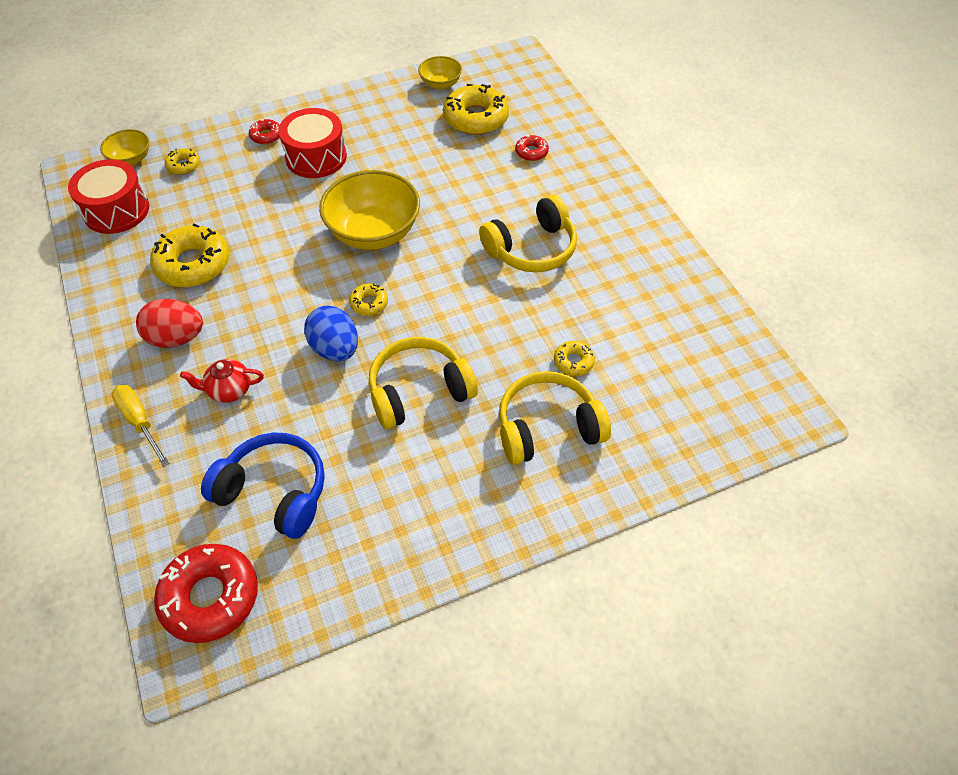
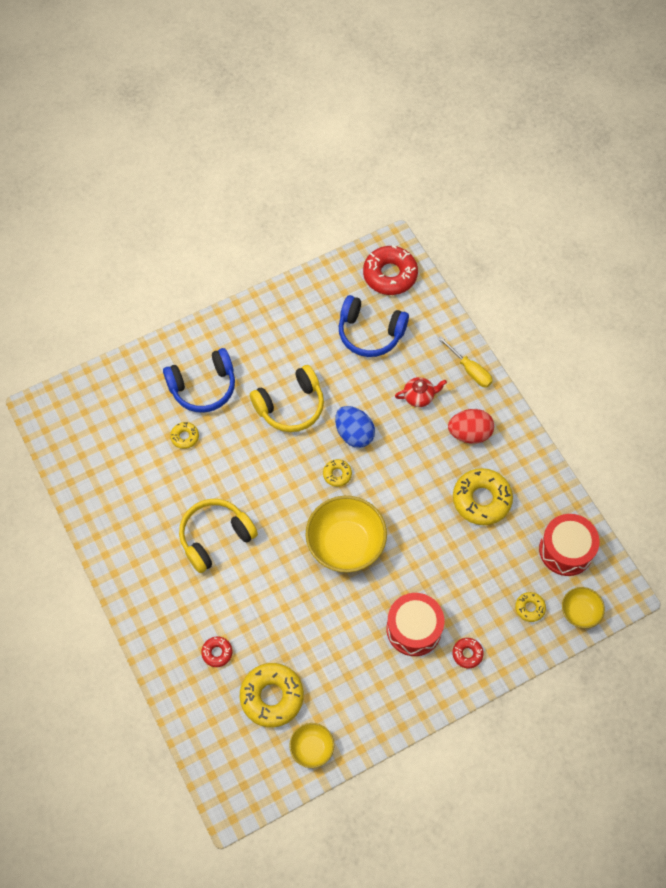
camera: 175 degrees right, 10 degrees up
yellow headphones [499,371,611,465] -> blue headphones [163,348,235,412]

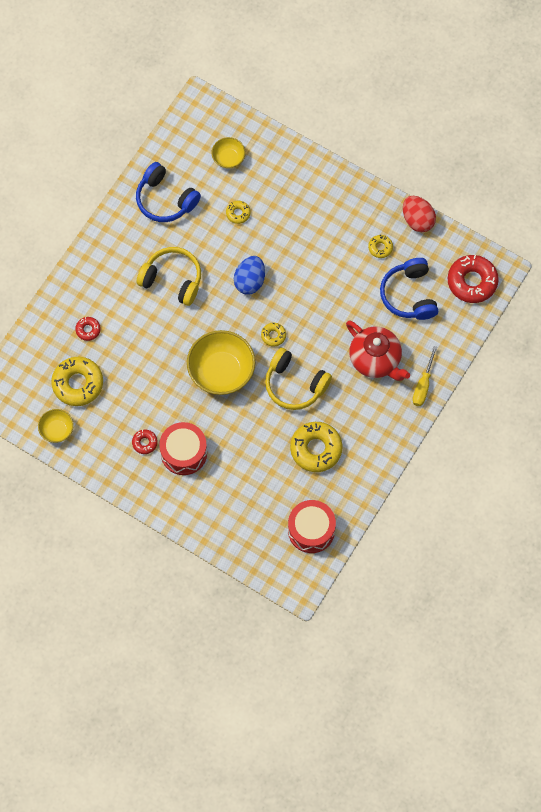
camera: 60 degrees right, 5 degrees up
blue headphones [163,348,235,412] -> blue headphones moved to [136,162,201,222]
yellow headphones [250,365,324,432] -> yellow headphones moved to [265,348,332,410]
blue egg [335,406,375,448] -> blue egg moved to [234,256,265,294]
red teapot [395,377,447,407] -> red teapot [346,321,410,381], size x1.88
red egg [448,409,494,444] -> red egg moved to [403,196,436,232]
red donut [452,638,484,668] -> red donut moved to [132,429,158,454]
yellow donut [515,592,546,622] -> yellow donut moved to [368,235,393,258]
yellow bowl [562,587,605,628] -> yellow bowl moved to [212,137,246,169]

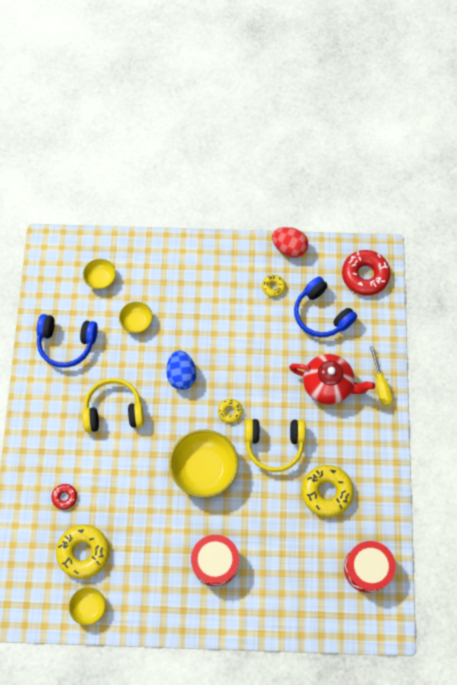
camera: 30 degrees left, 0 degrees up
red donut [132,429,158,454] -> none
yellow donut [226,201,251,224] -> yellow bowl [119,302,153,333]

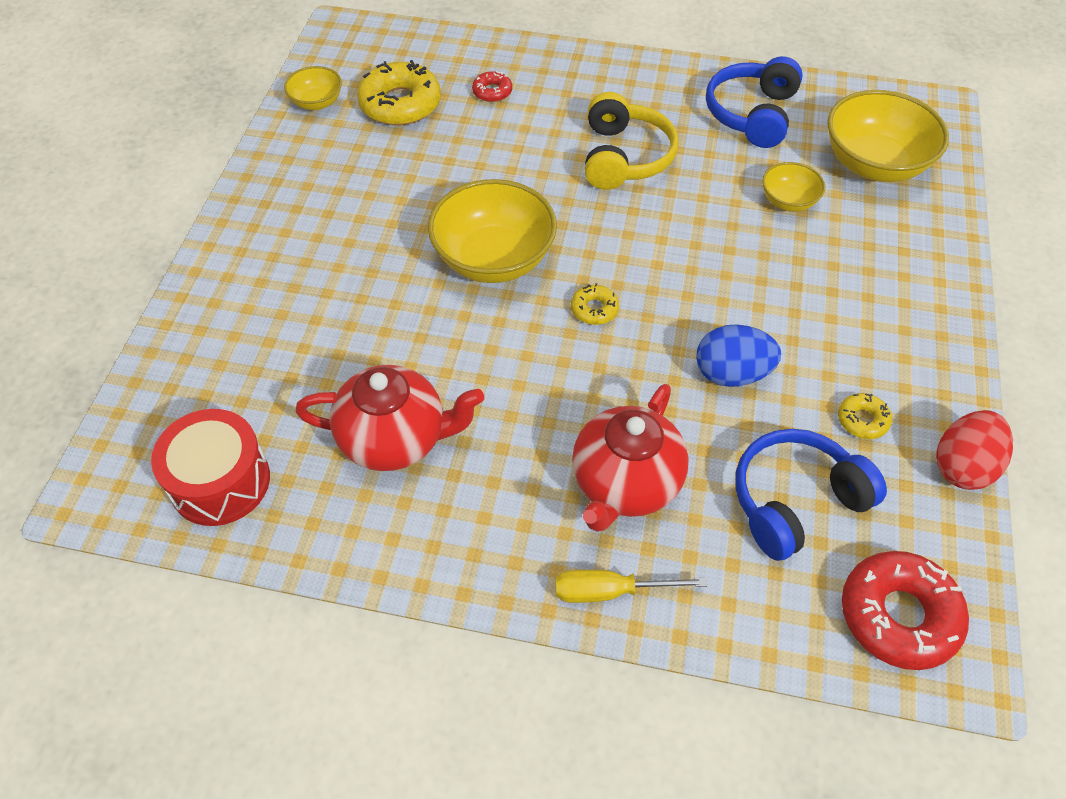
camera: 100 degrees right, 15 degrees down
yellow bowl [83,259,116,289] -> yellow bowl [827,90,949,182], size x1.93
blue egg [166,351,196,390] -> blue egg moved to [696,324,781,387]
red drum [191,535,239,586] -> none
yellow headphones [245,419,305,472] -> none
yellow donut [302,465,354,517] -> red teapot [295,365,484,471]

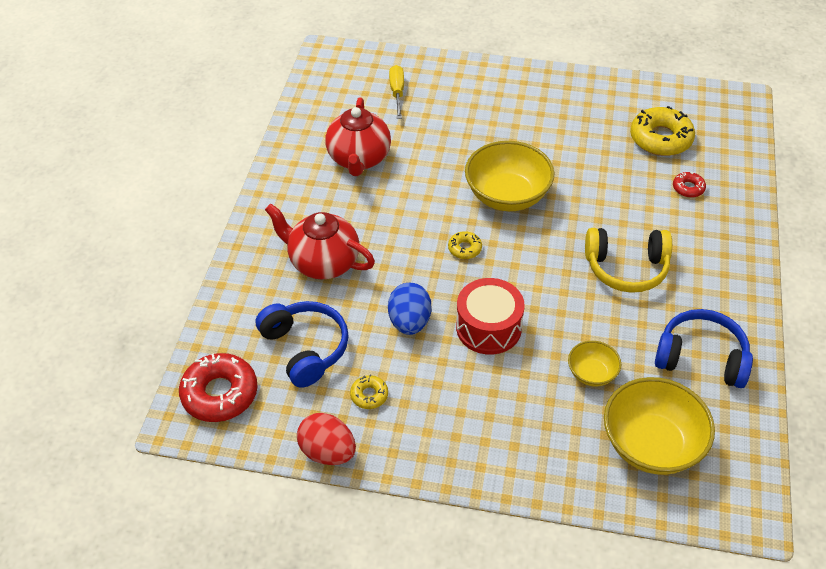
camera: 90 degrees right, 5 degrees down
red drum [151,409,270,526] -> red drum moved to [456,278,525,355]
yellow bowl [284,66,342,110] -> none
yellow screwdriver [555,570,707,603] -> yellow screwdriver moved to [389,65,404,119]

